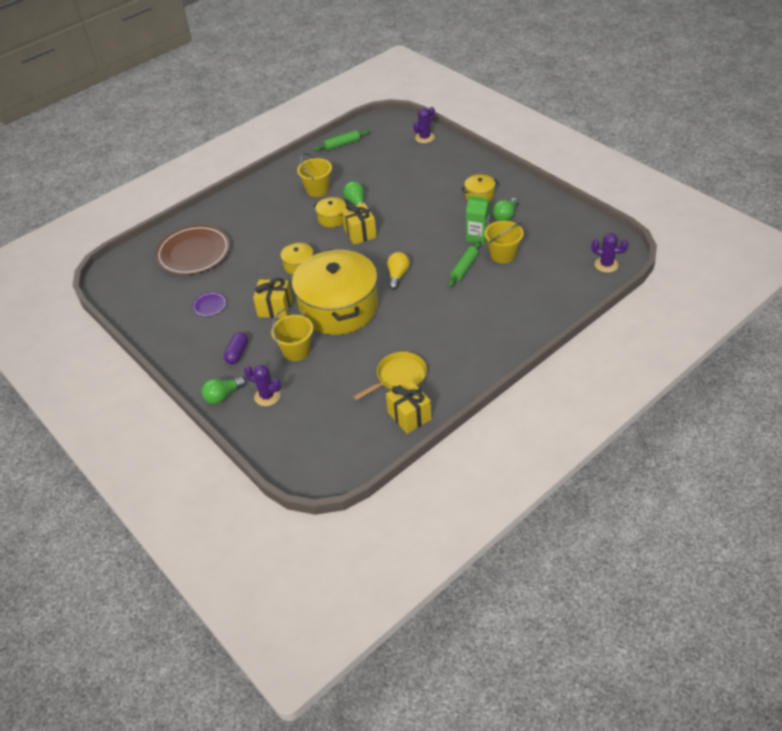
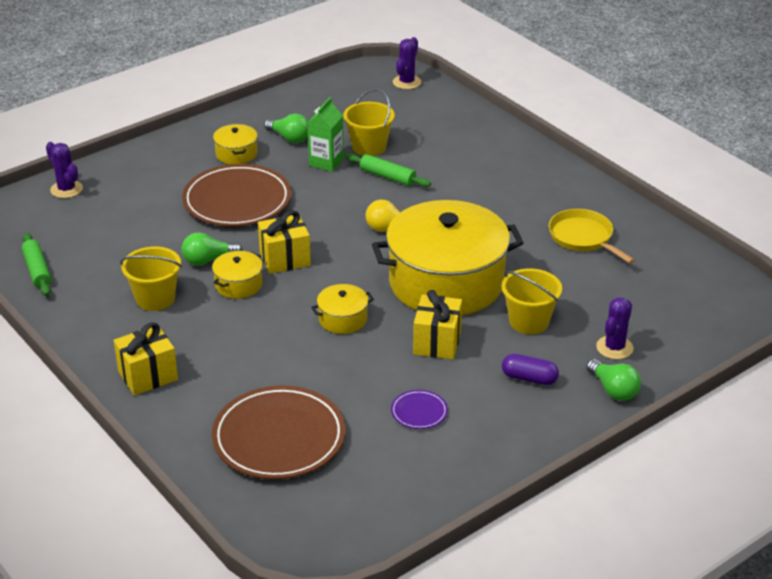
camera: 90 degrees left, 10 degrees down
yellow gift [386,380,432,434] -> yellow gift moved to [114,322,178,396]
none -> brown plate [182,164,291,227]

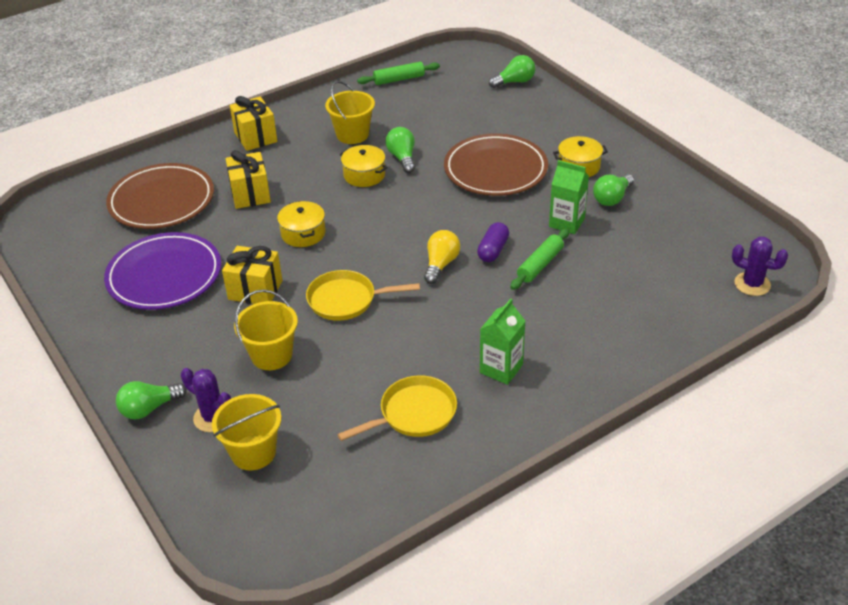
camera: 95 degrees right, 5 degrees up
purple cactus [46,142,83,198] -> green light bulb [489,55,535,88]
yellow gift [258,210,311,274] -> yellow gift moved to [226,150,271,209]
yellow bucket [343,89,395,156] -> yellow bucket moved to [212,394,281,470]
yellow pot [372,200,524,316] -> yellow pan [306,270,420,321]
purple plate [391,390,448,429] -> purple plate [104,232,221,310], size x2.29
purple capsule [502,354,559,385] -> purple capsule moved to [477,222,509,262]
none -> green carton [480,298,525,385]

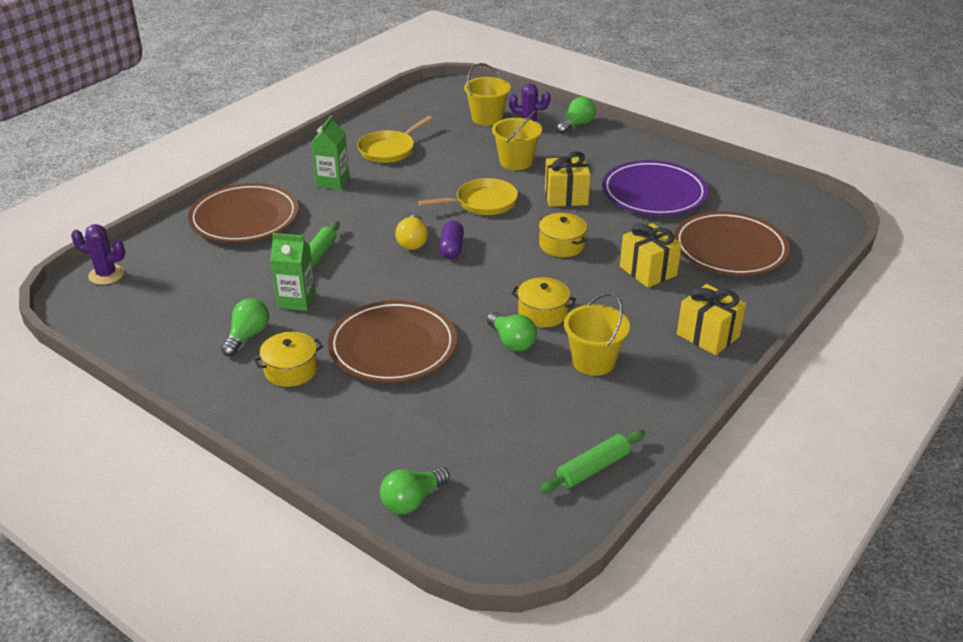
camera: 160 degrees right, 5 degrees down
purple capsule [477,222,509,262] -> purple capsule moved to [439,221,464,259]
none -> brown plate [188,183,299,243]

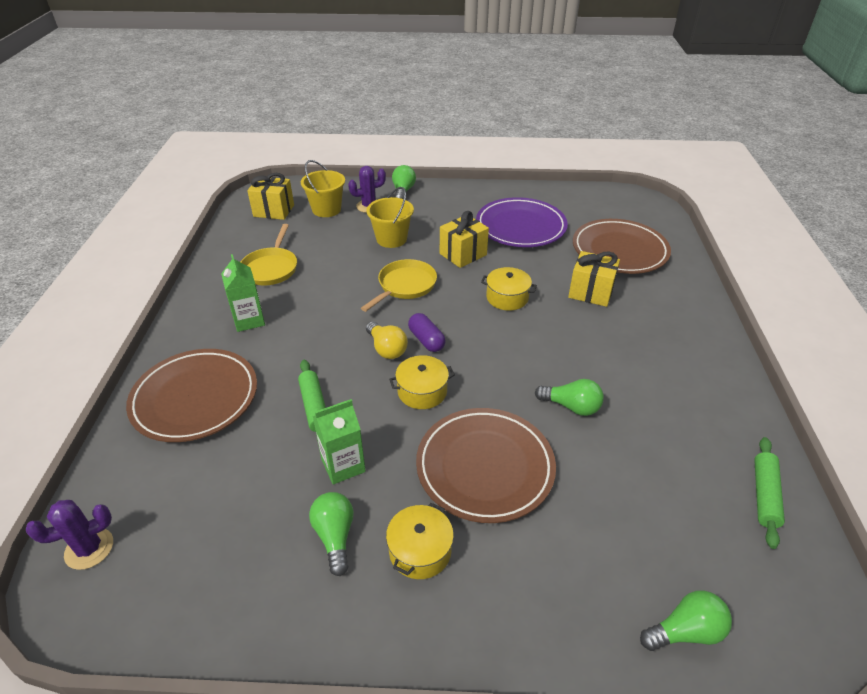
camera: 35 degrees left, 5 degrees up
green light bulb [380,467,450,514] -> green light bulb turned 120 degrees counterclockwise [640,590,732,651]
yellow pot [511,277,576,327] -> yellow pot moved to [389,355,455,409]
yellow bucket [564,293,630,376] -> none
yellow gift [677,284,746,355] -> yellow gift moved to [247,173,294,220]

